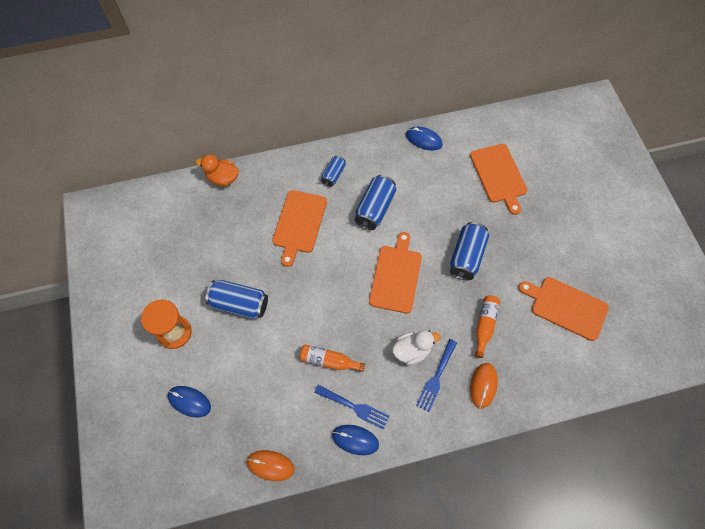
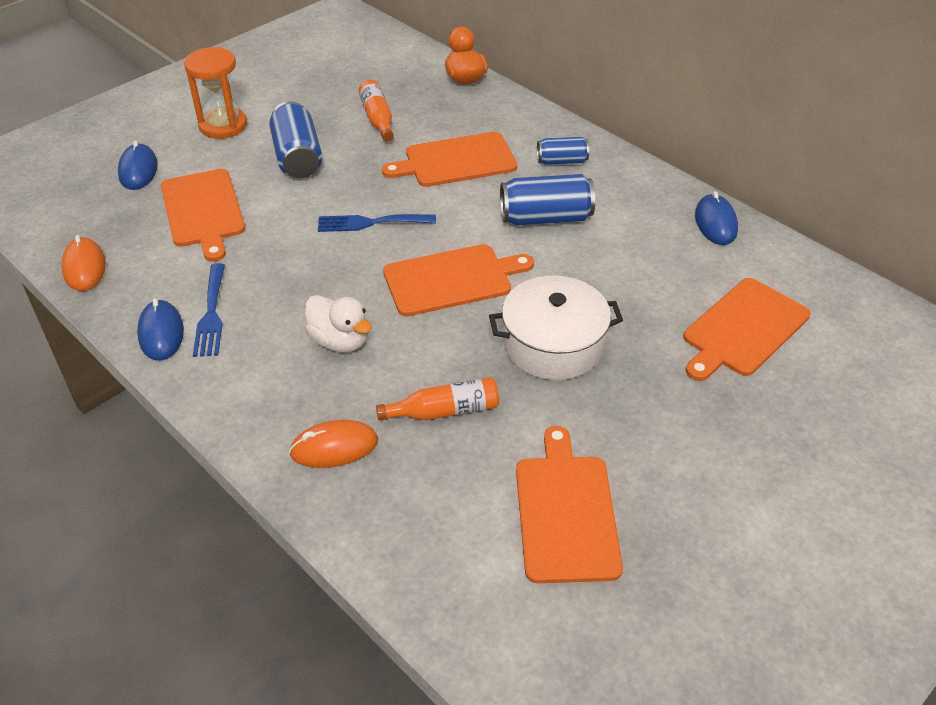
camera: 60 degrees right, 20 degrees down
orange bottle [300,344,365,372] -> orange bottle moved to [359,80,394,142]
blue fork [416,339,457,412] -> blue fork moved to [318,214,436,232]
blue can [450,222,489,280] -> white pot [489,276,623,380]
none -> orange cutting board [161,169,245,262]

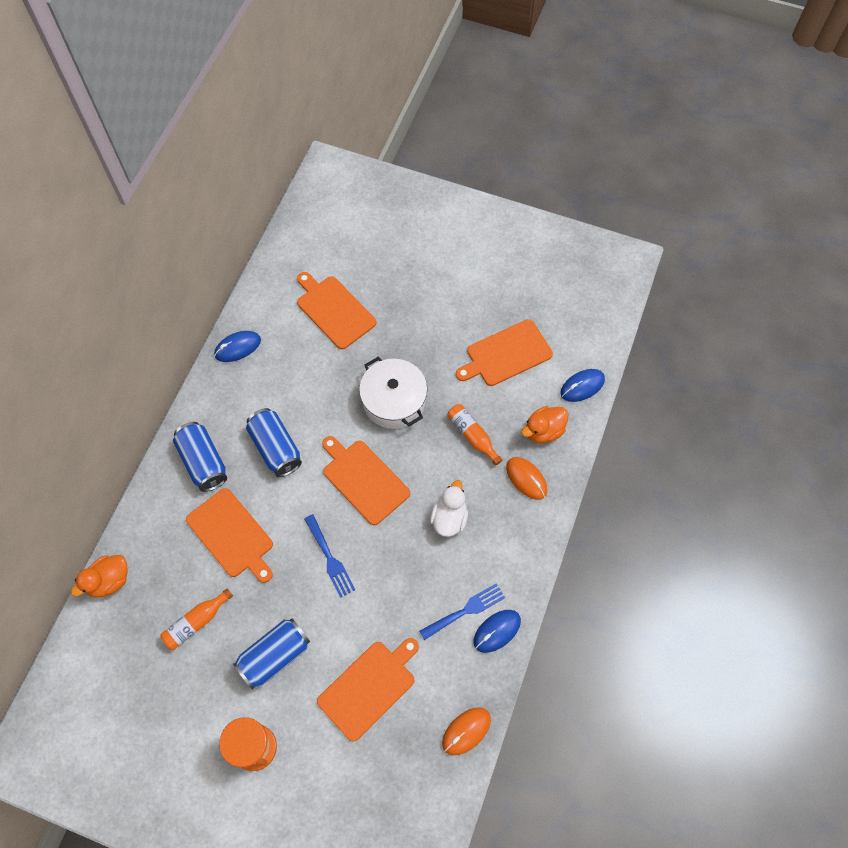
camera: 115 degrees left, 20 degrees up
blue mouse [118,140,158,190] -> blue mouse moved to [561,369,605,402]
blue can [537,137,589,165] -> blue can [173,422,227,492], size x1.68
orange cutting board [683,278,811,381] -> orange cutting board turned 150 degrees counterclockwise [297,272,376,349]
none -> orange duck [521,406,569,443]

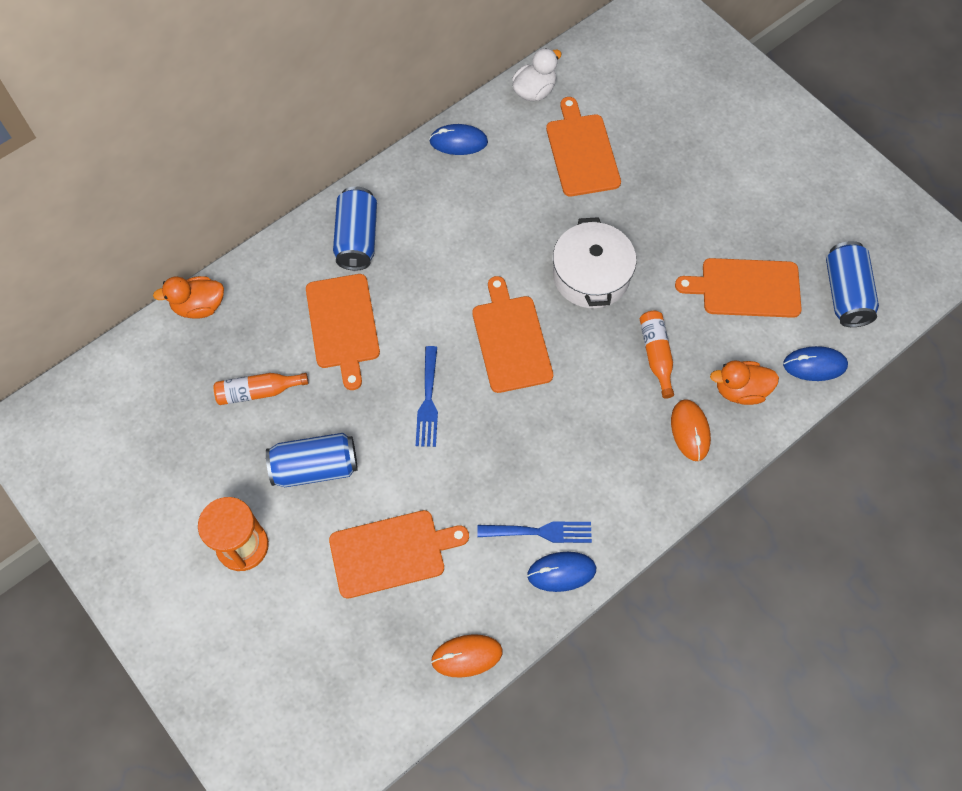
camera: 30 degrees right, 0 degrees up
blue can [246,408,302,477] -> blue can moved to [826,241,879,327]
white duck [430,480,468,537] -> white duck moved to [512,48,562,101]

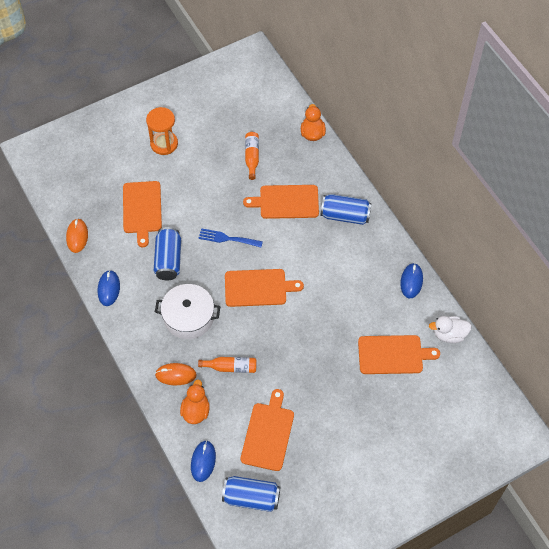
camera: 100 degrees right, 5 degrees down
blue can [266,433,358,487] -> blue can moved to [154,227,181,280]
blue fork [477,521,592,543] -> none
white duck [512,48,562,101] -> white duck turned 120 degrees clockwise [429,316,472,343]
white pot [553,217,636,308] -> white pot moved to [155,284,221,339]

